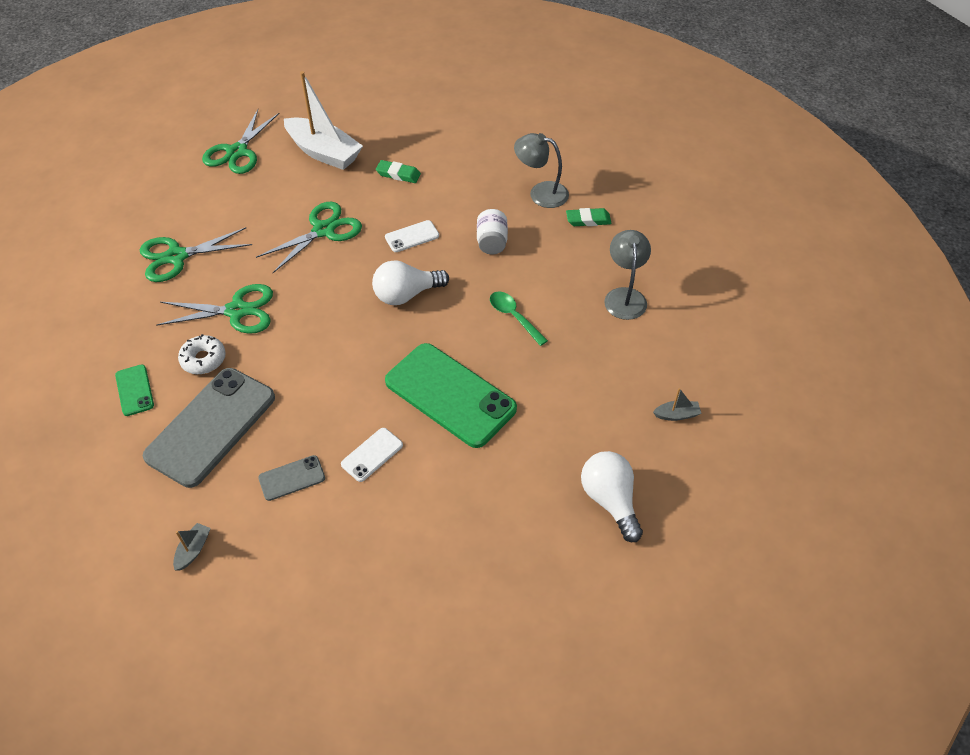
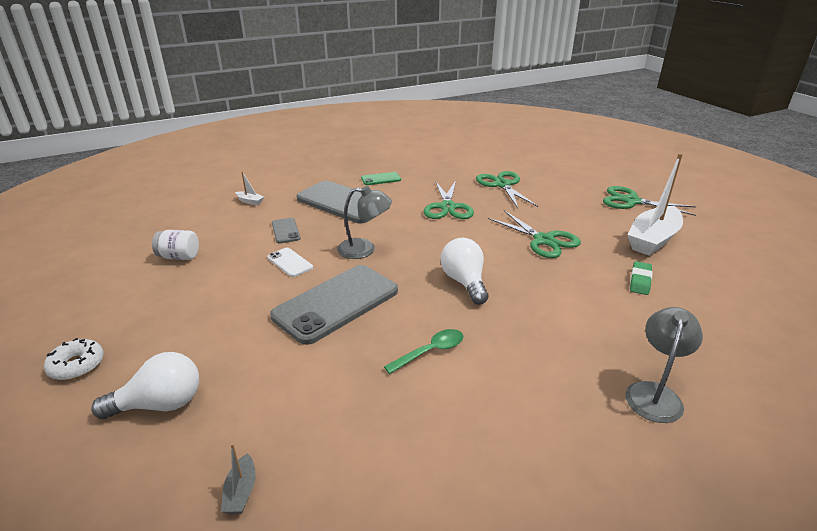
camera: 95 degrees right, 20 degrees down
grey boat [173,523,211,571] -> white boat [235,171,264,205]
white donut [178,334,226,374] -> white donut moved to [44,338,104,380]
white phone [385,220,439,252] -> none
green phone [385,343,517,448] -> grey phone [270,265,398,345]
white jar [477,209,508,254] -> white jar moved to [152,230,199,260]
green eraser [566,208,612,226] -> none
grey lamp [604,230,651,320] -> grey lamp moved to [337,186,392,259]

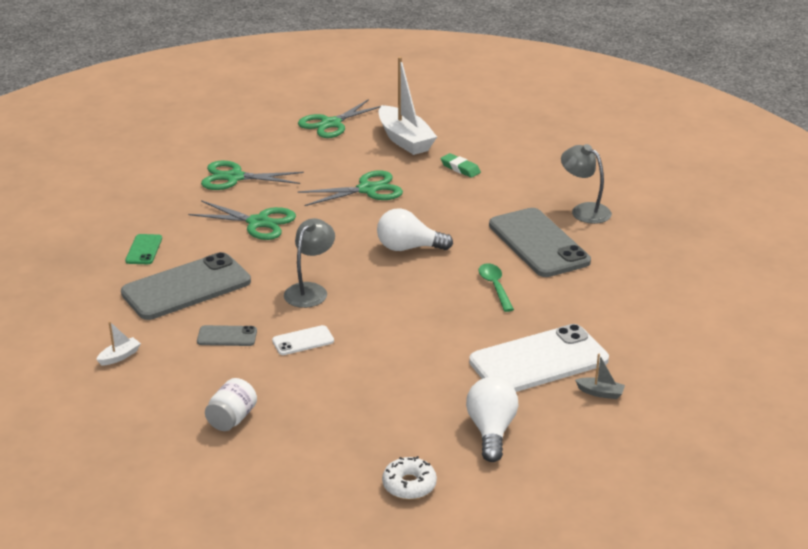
camera: 70 degrees left, 0 degrees up
grey phone [270,265,398,345] -> grey phone moved to [489,208,591,277]
none -> white phone [469,324,609,392]

